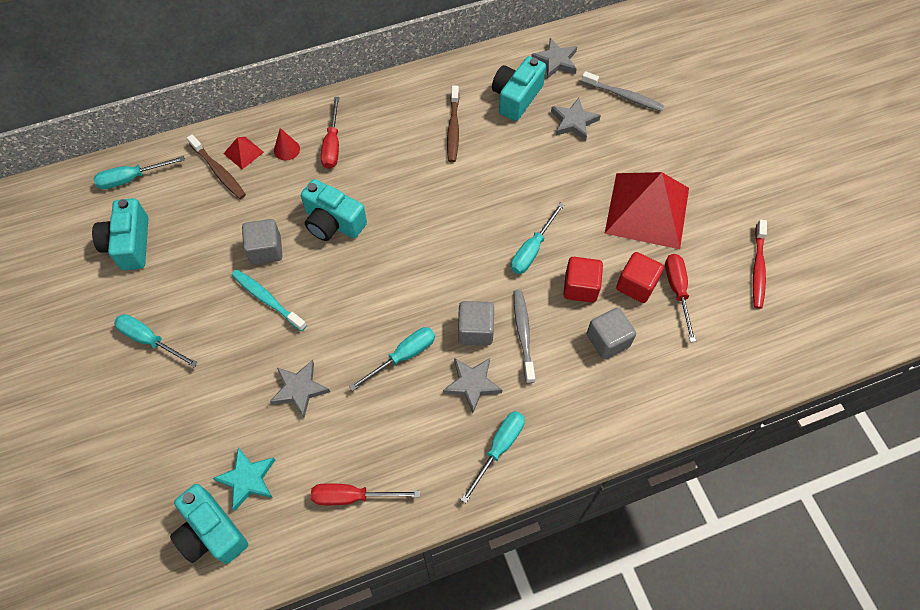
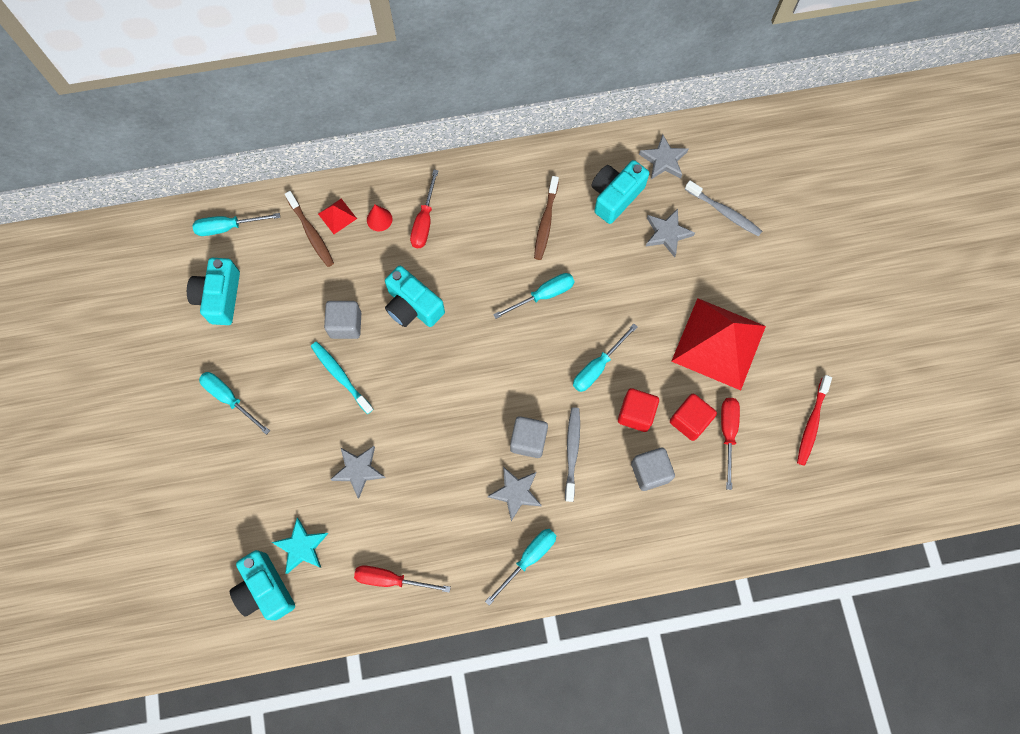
camera: 10 degrees right, 10 degrees up
turquoise screwdriver [349,327,435,391] -> turquoise screwdriver moved to [493,273,575,319]

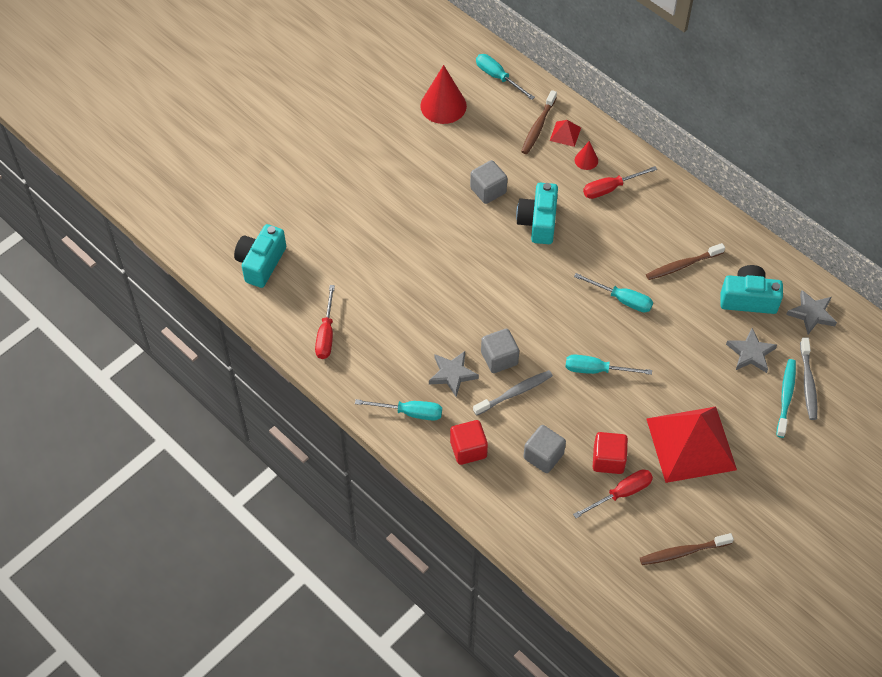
camera: 55 degrees right, 15 degrees down
turquoise camera [187,258,240,325] -> red cone [420,65,467,124]
turquoise screwdriver [199,372,270,435] -> none
turquoise star [272,518,328,574] -> none
turquoise toothbrush [311,342,373,414] -> turquoise toothbrush moved to [777,359,796,438]
grey star [330,446,385,499] -> none
red screwdriver [354,565,451,593] -> red screwdriver turned 150 degrees counterclockwise [315,285,335,359]
red cube [618,388,659,432] -> red cube moved to [450,420,488,465]
red toothbrush [797,375,832,466] -> brown toothbrush [640,533,734,565]

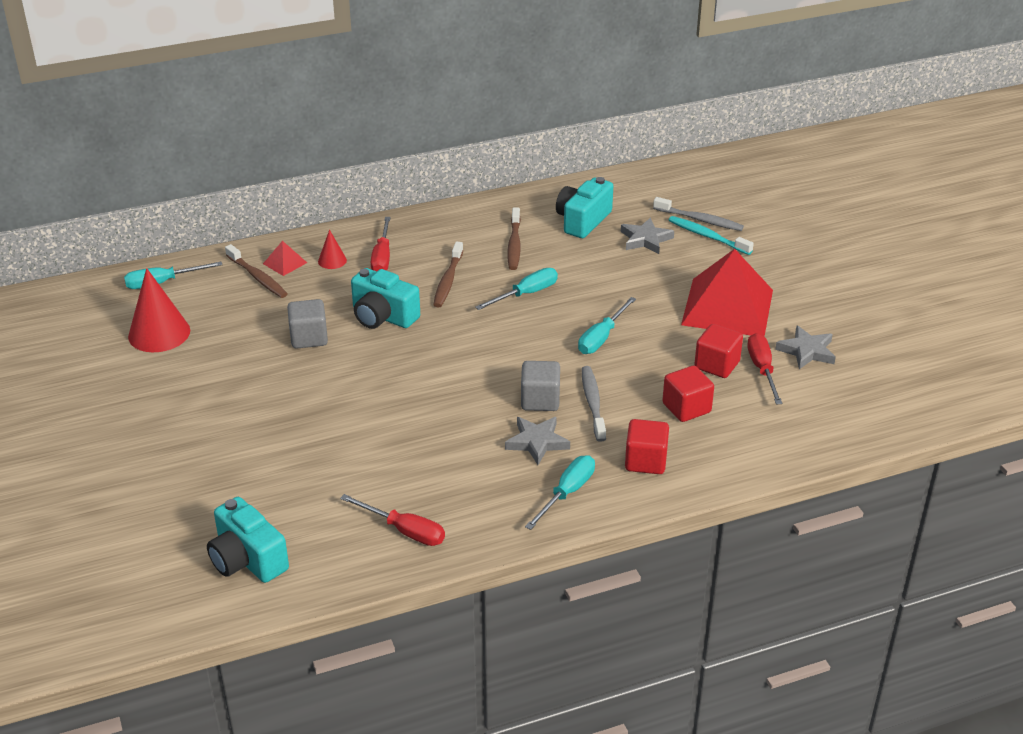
camera: 65 degrees left, 20 degrees down
grey cube [524,425,566,473] -> red cube [662,366,714,422]
brown toothbrush [640,533,734,565] -> brown toothbrush moved to [433,242,463,307]
grey star [786,290,837,334] -> grey star moved to [775,325,836,369]

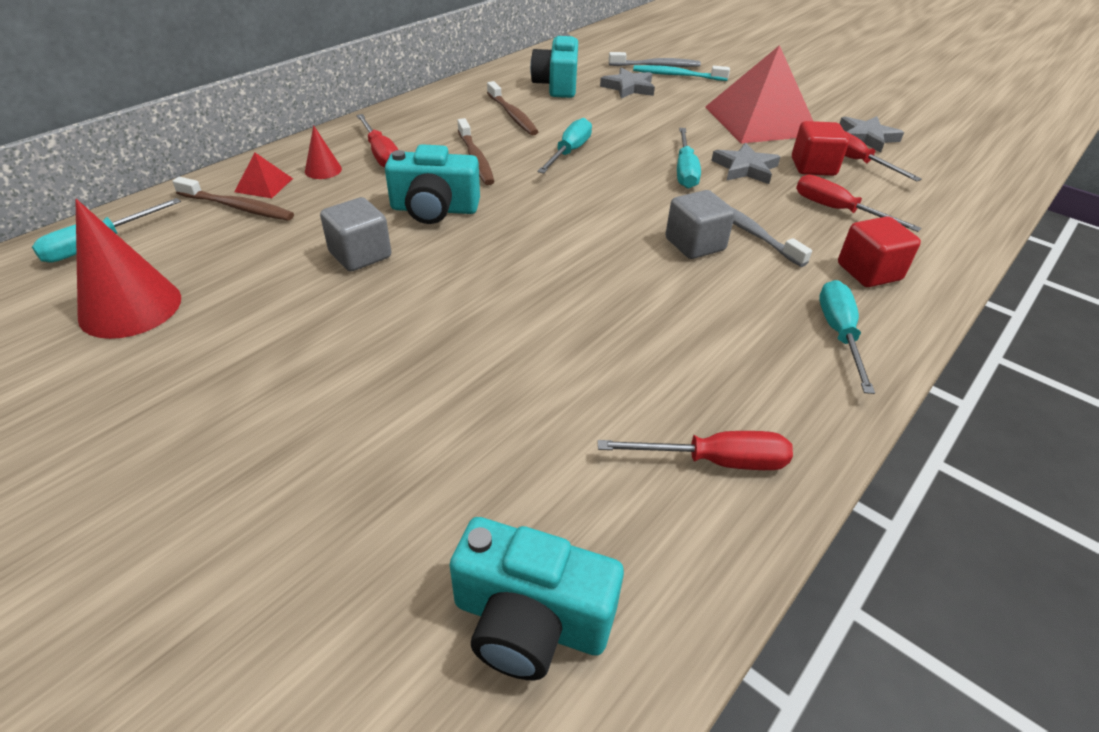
camera: 30 degrees left, 5 degrees up
grey star [505,417,570,465] -> grey star moved to [711,143,780,184]
red cube [662,366,714,422] -> red screwdriver [796,175,921,232]

